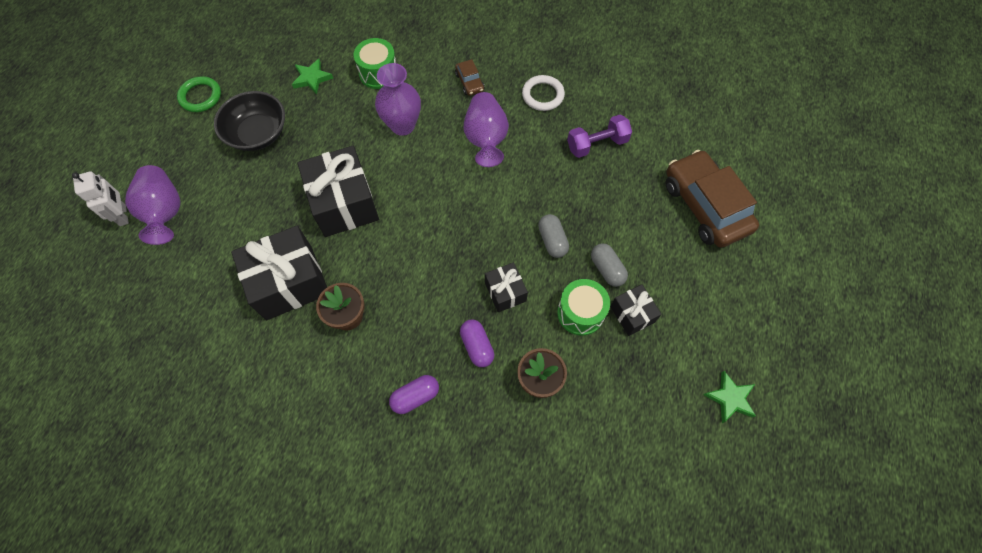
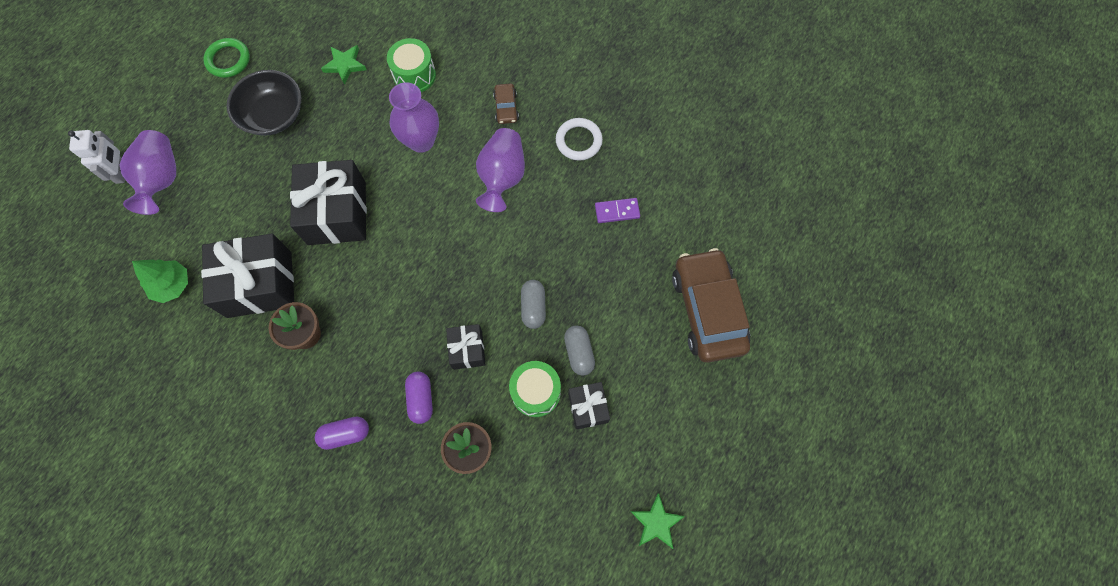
camera: 15 degrees right, 5 degrees up
purple dumbbell [567,115,632,158] -> purple domino [595,198,640,223]
none -> green tree [132,259,188,303]

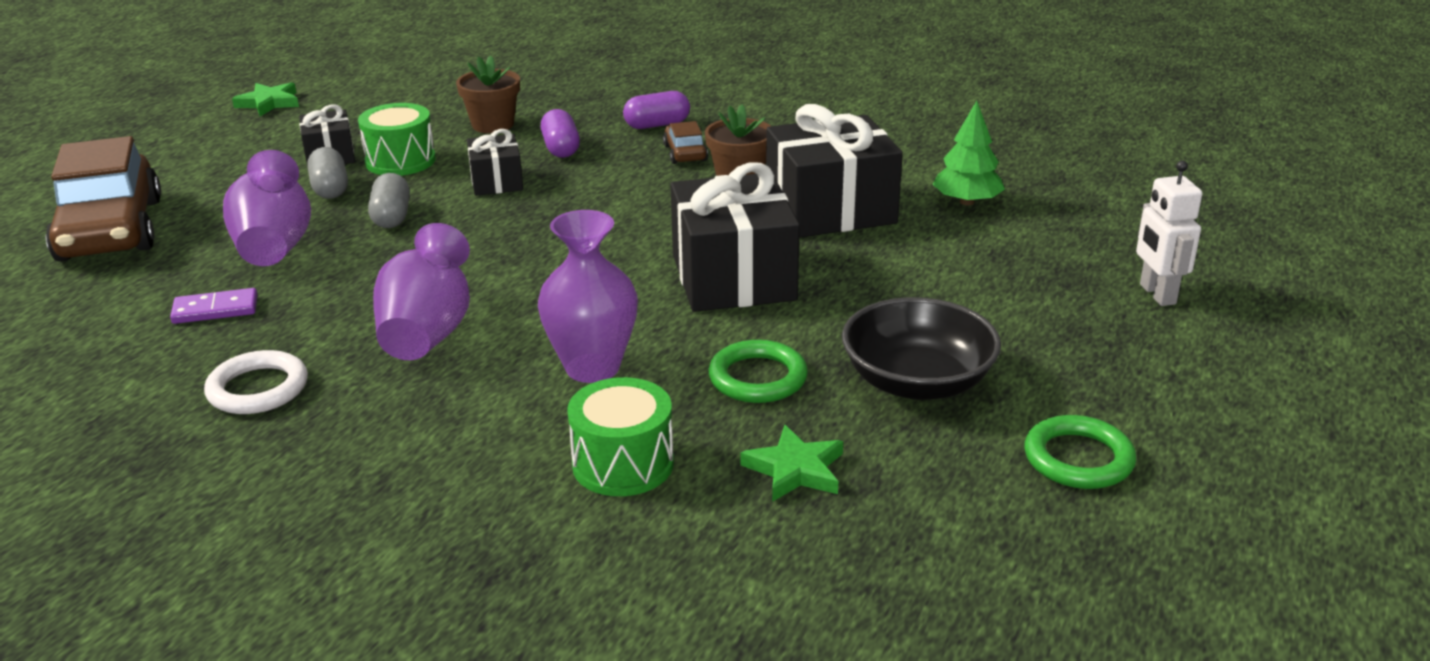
camera: 175 degrees right, 40 degrees down
purple vase [120,130,176,215] -> purple vase moved to [223,150,311,266]
brown car [493,83,519,124] -> brown car moved to [663,121,708,164]
none -> green ring [709,340,808,403]

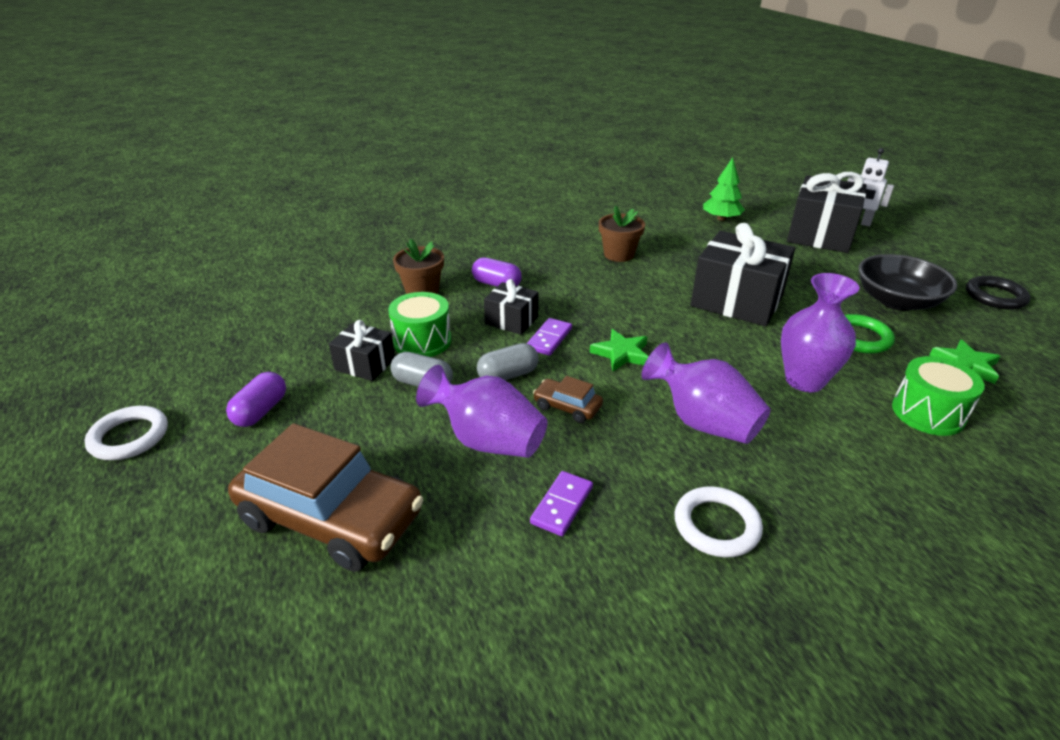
camera: 50 degrees left, 5 degrees up
green star [232,82,299,116] -> green star moved to [590,329,649,371]
grey capsule [368,173,410,228] -> grey capsule turned 60 degrees counterclockwise [477,343,539,380]
purple capsule [623,91,690,129] -> purple capsule moved to [226,372,286,427]
brown car [663,121,708,164] -> brown car moved to [533,376,603,423]
black gift [766,104,903,238] -> black gift moved to [787,172,867,253]
green ring [1024,415,1136,489] -> black ring [966,276,1030,310]
none -> white ring [85,406,168,460]
none -> purple domino [526,318,572,356]

